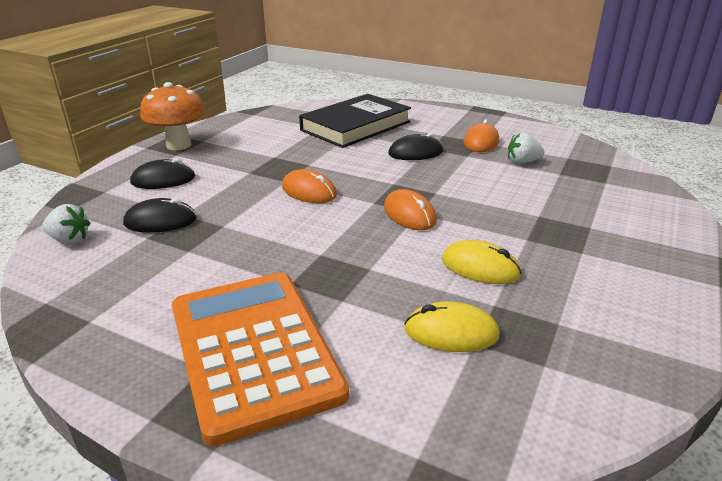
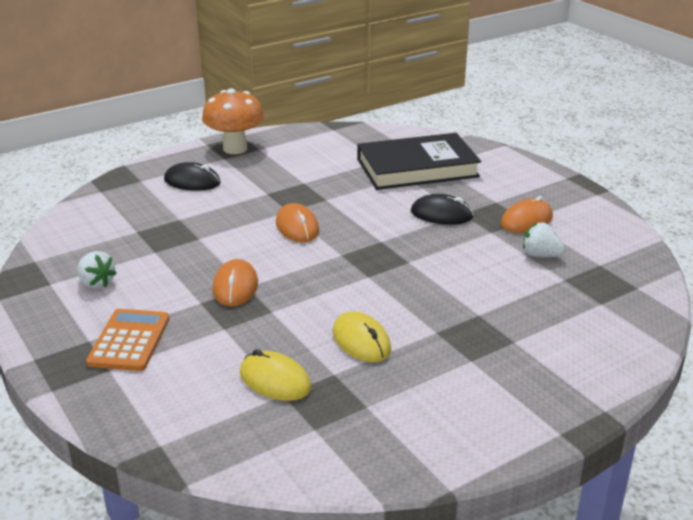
camera: 30 degrees right, 0 degrees up
white strawberry [42,204,91,244] -> white strawberry moved to [77,251,117,289]
black mouse [123,198,197,233] -> none
orange calculator [172,272,349,446] -> orange calculator [86,309,169,371], size x0.56
orange mouse [384,189,437,230] -> orange mouse moved to [212,259,258,306]

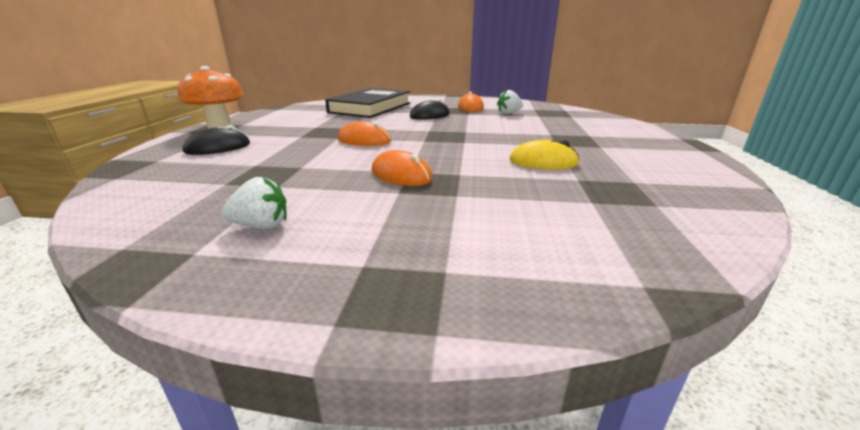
camera: 50 degrees left, 5 degrees down
orange calculator [86,309,169,371] -> none
yellow mouse [240,349,311,401] -> none

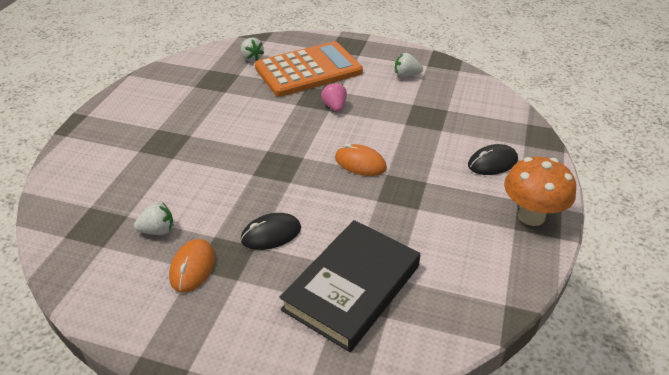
camera: 170 degrees left, 15 degrees up
orange mouse [372,150,433,186] -> pink strawberry [321,82,347,112]
yellow mouse [509,140,579,169] -> none
none -> white strawberry [241,37,264,61]
none -> orange calculator [255,41,363,97]

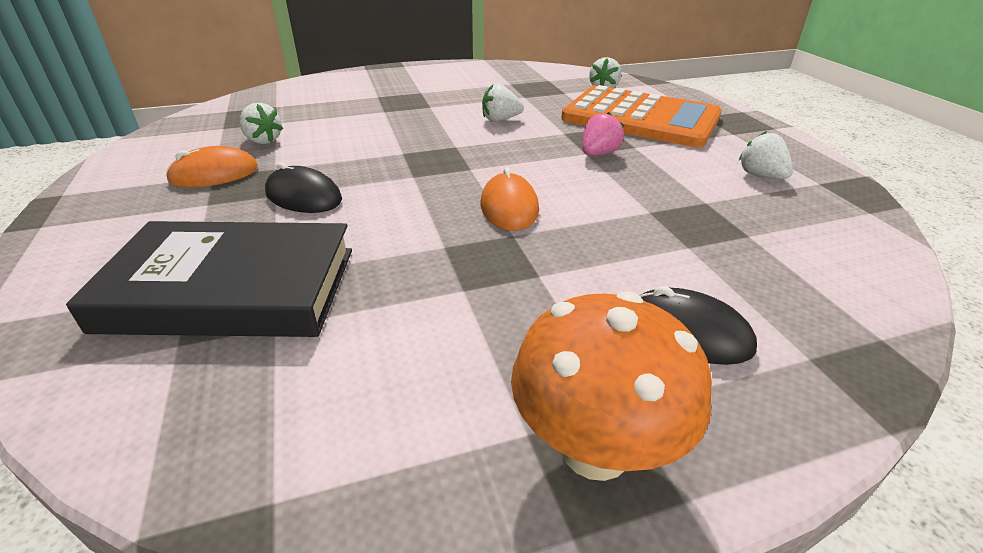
camera: 55 degrees right, 5 degrees down
none -> white strawberry [482,84,524,122]

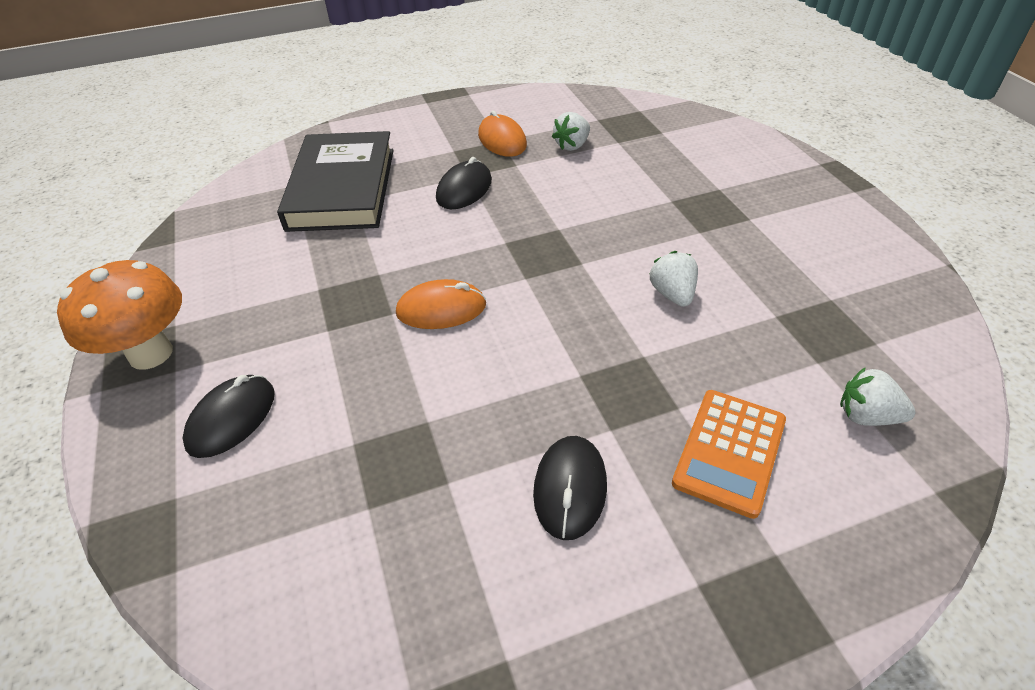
camera: 90 degrees right, 10 degrees up
orange calculator [561,85,722,148] -> orange calculator [672,390,786,519], size x0.56
pink strawberry [582,112,624,156] -> none
white strawberry [739,131,793,179] -> none
none -> black mouse [533,436,607,540]

